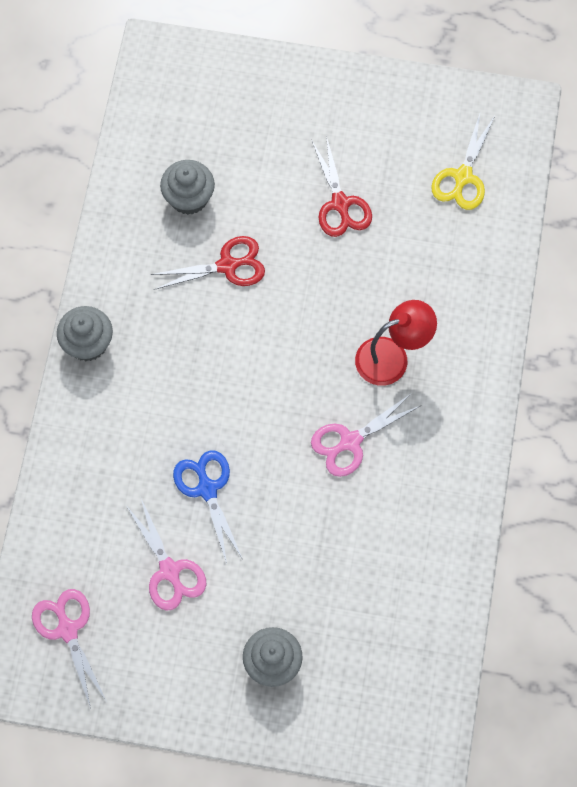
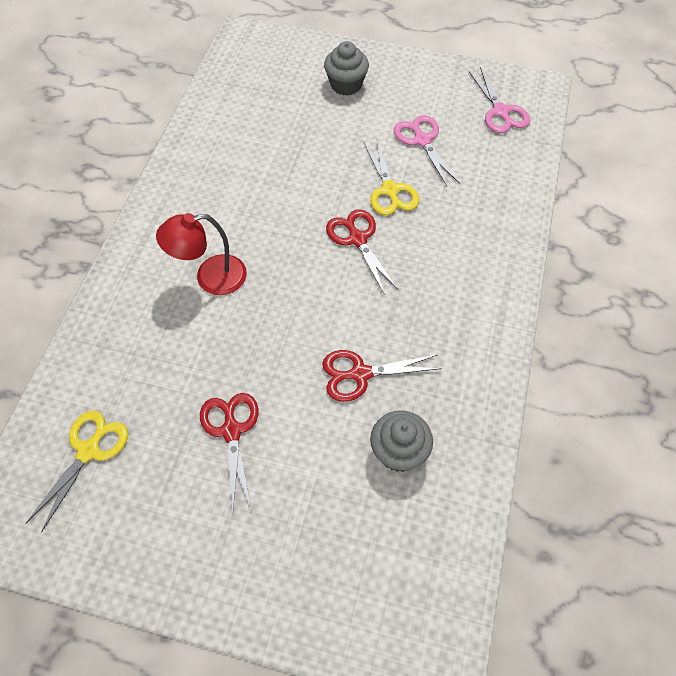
camera: 175 degrees left, 10 degrees down
grey cupcake [57,306,113,361] -> none
blue scissors [173,450,242,564] -> yellow scissors [364,140,419,215]
pink scissors [311,393,420,477] -> none
none -> red scissors [326,209,398,295]

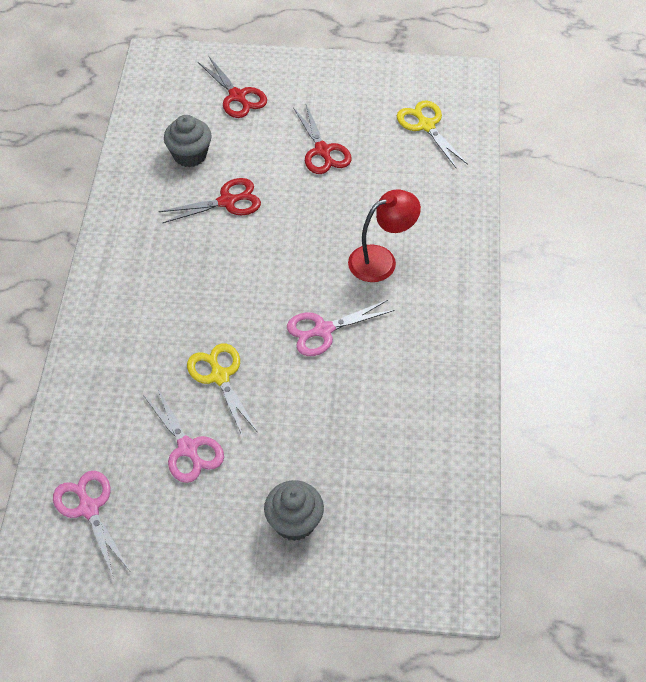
camera: 170 degrees right, 5 degrees down
yellow scissors [26,411,128,532] -> yellow scissors turned 135 degrees clockwise [397,100,468,169]
red scissors [326,209,398,295] -> red scissors moved to [198,57,267,118]
none -> pink scissors [287,300,395,356]

